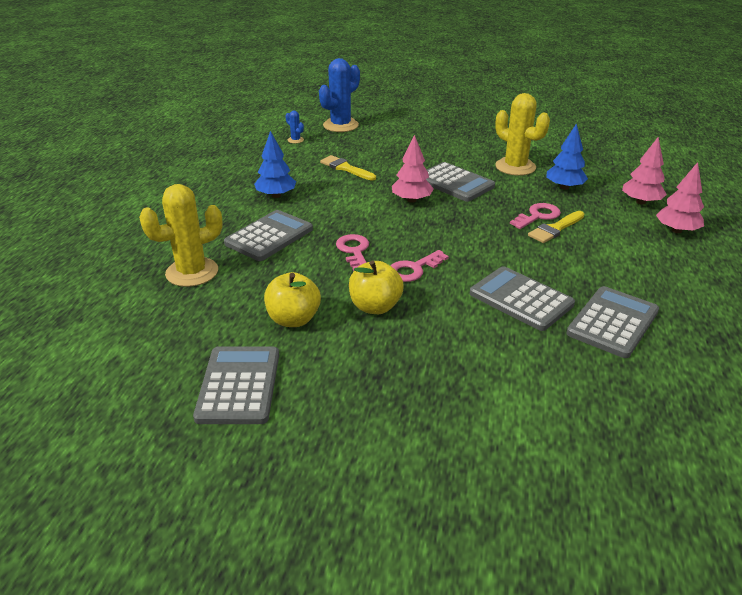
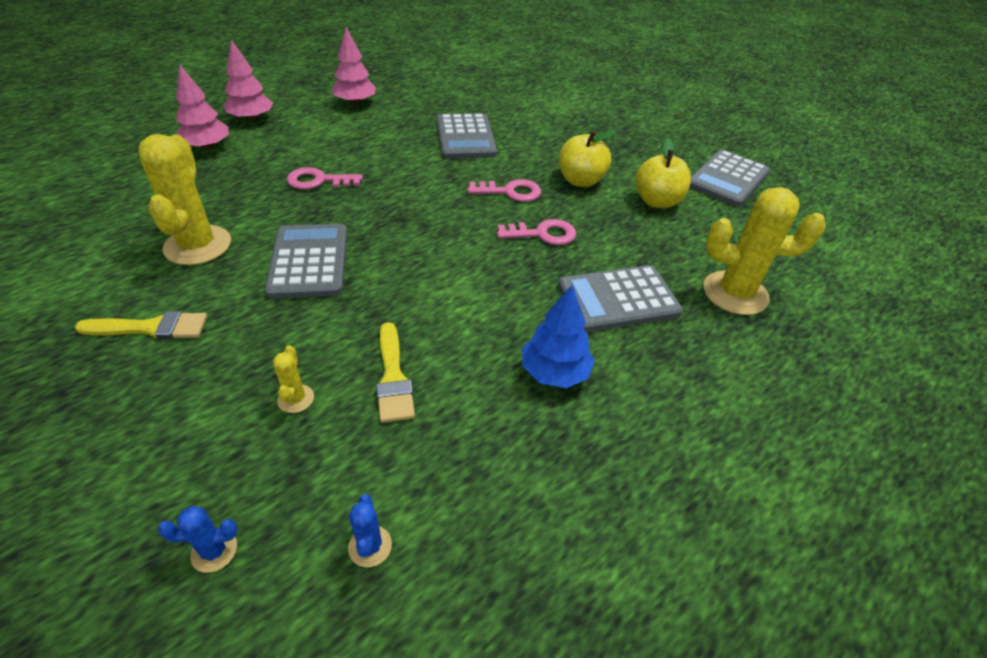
camera: 145 degrees left, 10 degrees up
blue cactus [319,58,360,132] -> blue cactus [157,506,237,573], size x0.44
pink key [336,234,369,271] -> pink key turned 120 degrees counterclockwise [497,219,576,245]
pink tree [392,135,434,203] -> pink tree moved to [331,27,376,105]
yellow brush [528,211,584,243] -> yellow brush moved to [75,311,207,339]
blue tree [546,123,588,190] -> none
grey calculator [567,286,659,358] -> none
none -> yellow cactus [273,345,314,413]

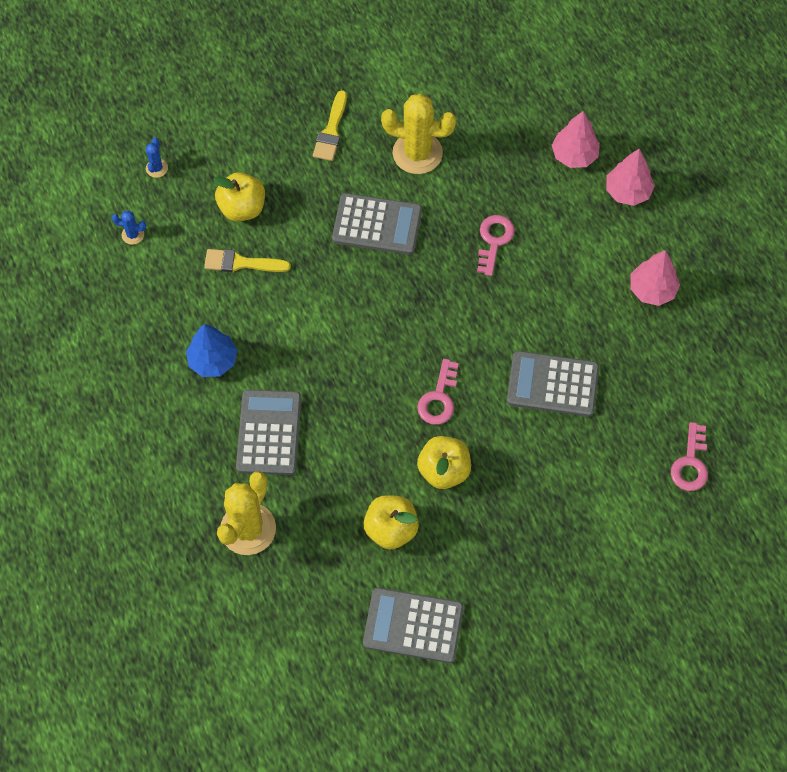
camera: 110 degrees right, 20 degrees up
yellow cactus [273,345,314,413] -> yellow apple [213,172,265,221]
pink key [497,219,576,245] -> pink key moved to [671,422,708,491]
grey calculator [689,150,770,207] -> grey calculator turned 45 degrees counterclockwise [363,587,463,663]

